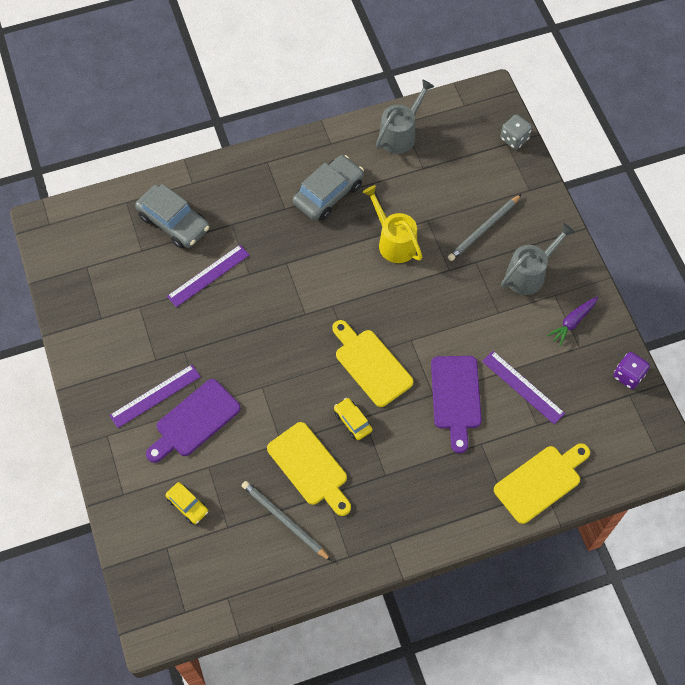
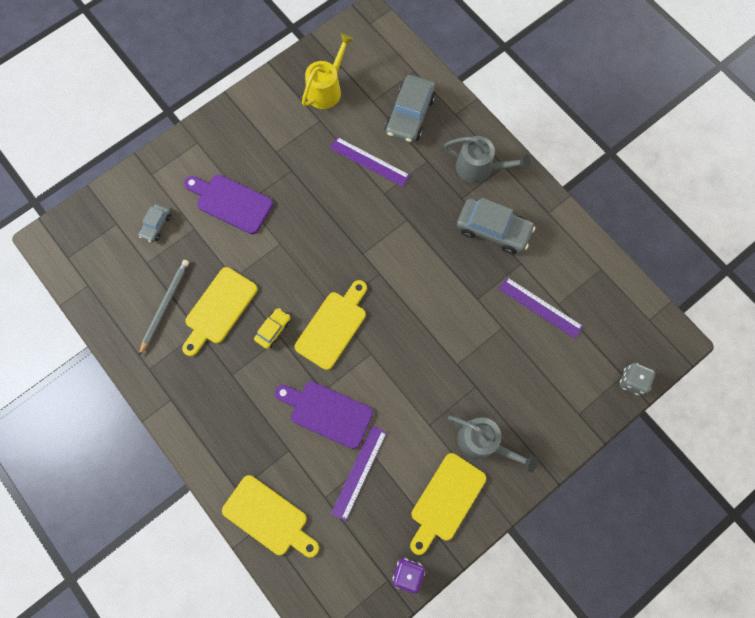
camera: 70 degrees right, 10 degrees up
purple ruler [109,364,201,428] -> purple ruler moved to [499,277,583,339]
yellow car [165,482,208,524] -> grey car [138,204,171,243]
yellow watering can [363,185,422,263] -> yellow watering can moved to [302,33,354,109]
grey watering can [376,79,435,154] -> grey watering can moved to [444,136,530,183]
purple cutting board [431,356,482,453] -> purple cutting board turned 45 degrees clockwise [275,381,373,449]
grey pencil [448,194,522,261] -> none
purple carrot [547,297,598,346] -> yellow cutting board [410,453,486,555]

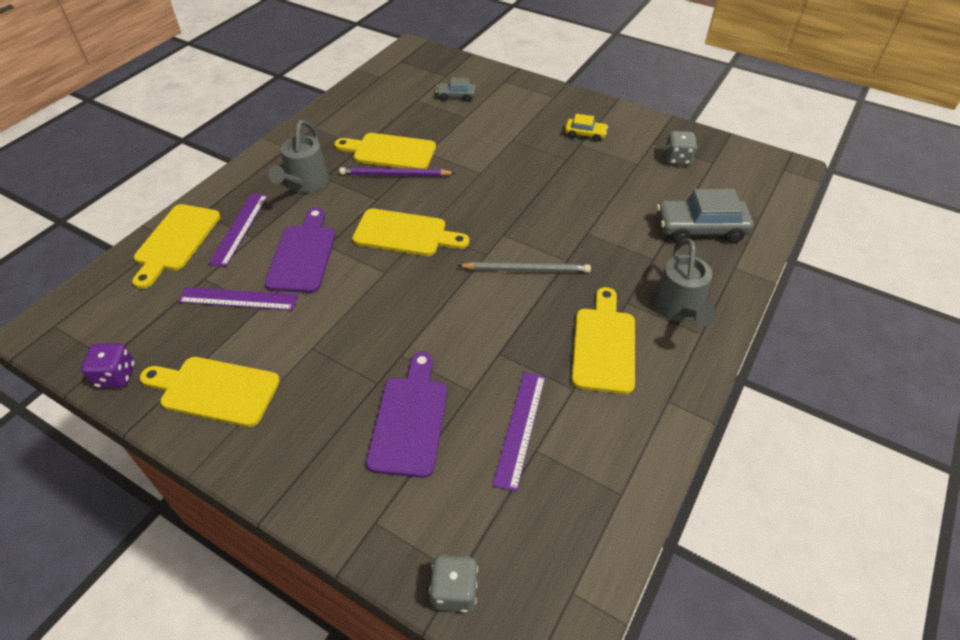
camera: 70 degrees right, 25 degrees down
grey pencil [139,260,189,356] -> grey pencil moved to [457,262,591,273]
purple cutting board [184,174,273,234] -> purple cutting board moved to [366,352,448,478]
yellow car [254,308,290,349] -> yellow car moved to [565,114,608,142]
yellow watering can [302,33,354,109] -> grey dice [665,131,697,166]
purple ruler [330,137,410,187] -> purple ruler moved to [208,193,268,267]
grey watering can [448,416,538,472] -> grey watering can moved to [268,120,329,193]
grey car [457,198,535,254] -> yellow cutting board [572,287,635,394]
none -> purple pencil [339,167,455,177]

